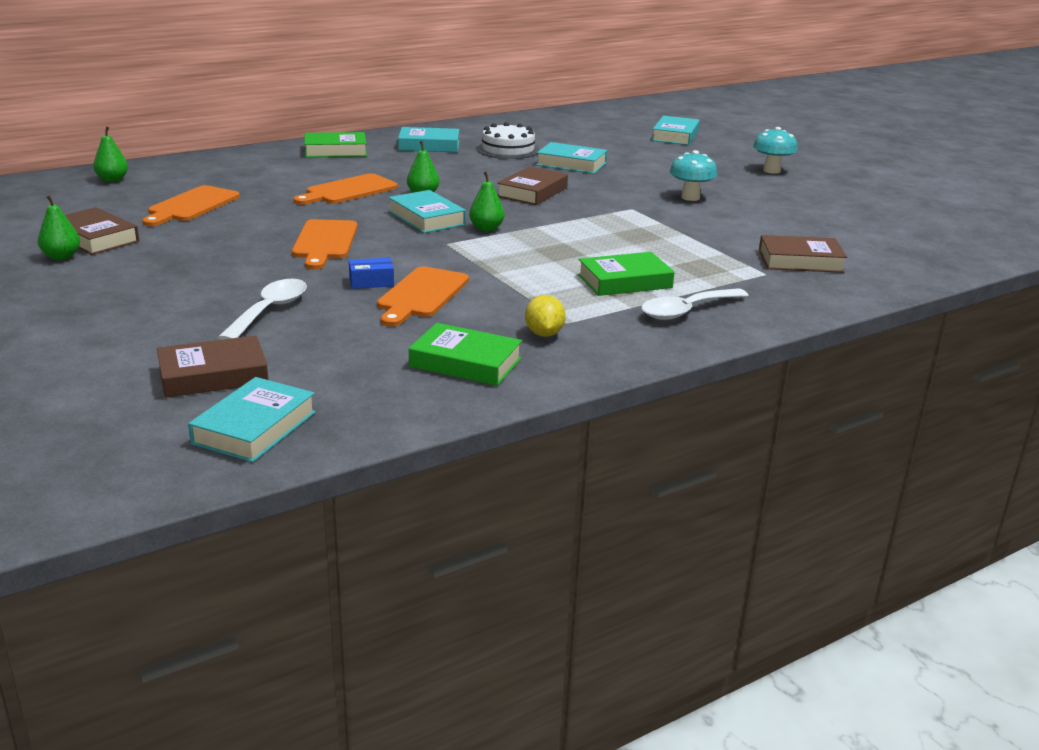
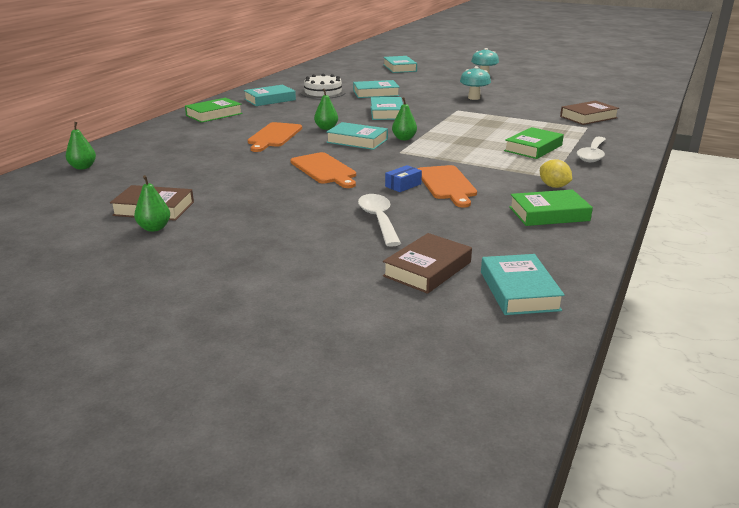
camera: 30 degrees left, 0 degrees up
orange cutting board [142,185,240,226] -> none
brown book [497,166,568,205] -> turquoise book [371,97,403,120]

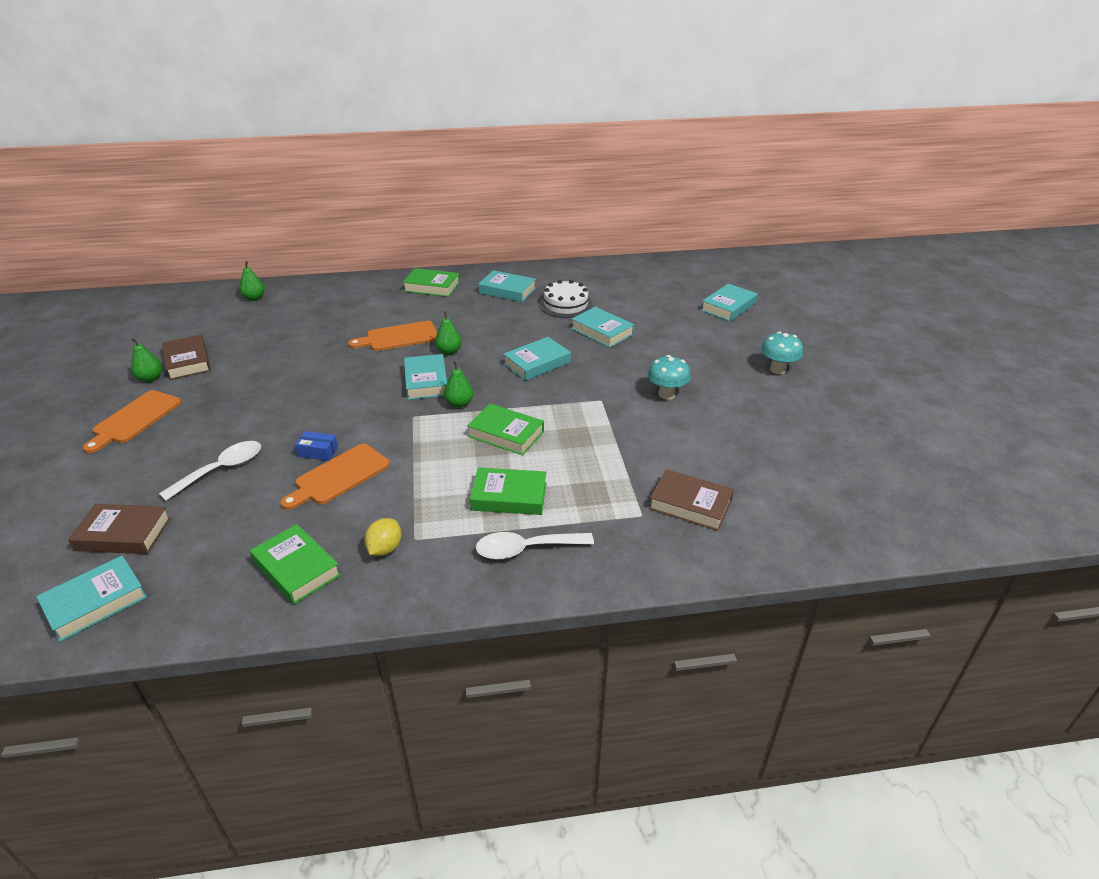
camera: 55 degrees right, 10 degrees up
orange cutting board [290,152,356,188] -> orange cutting board moved to [83,390,181,453]
none -> green book [467,404,544,455]

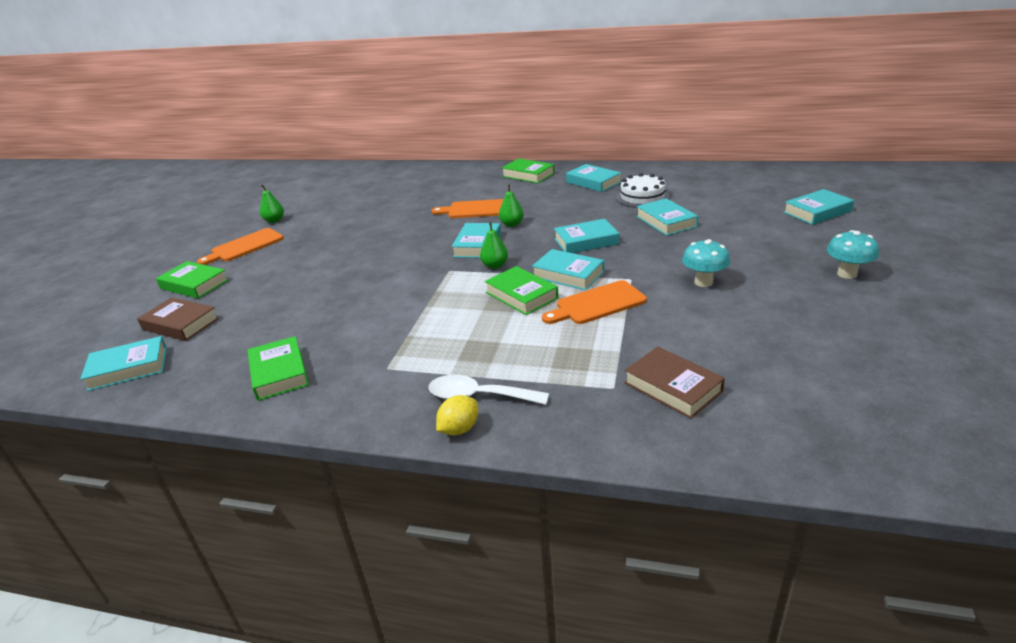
camera: 25 degrees right, 5 degrees down
white spoon [159,441,261,501] -> none
brown book [162,335,211,380] -> none
green pear [239,261,265,301] -> none
orange cutting board [280,444,390,510] -> orange cutting board moved to [542,280,647,324]
blue box [295,431,338,461] -> none
yellow lemon [364,518,401,556] -> yellow lemon moved to [436,395,478,436]
green book [470,467,546,515] -> green book moved to [156,261,228,299]
none -> turquoise book [532,249,605,290]

